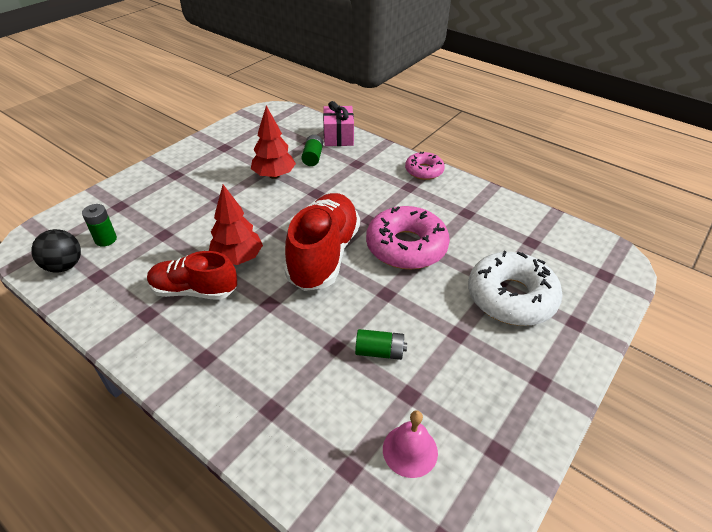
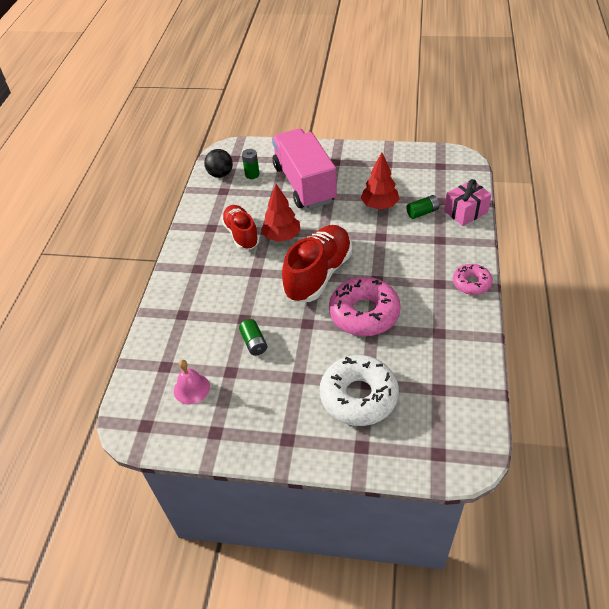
camera: 65 degrees right, 5 degrees up
red shoe [284,193,360,291] -> red shoe turned 45 degrees counterclockwise [282,225,352,302]
none -> pink truck [272,128,337,209]

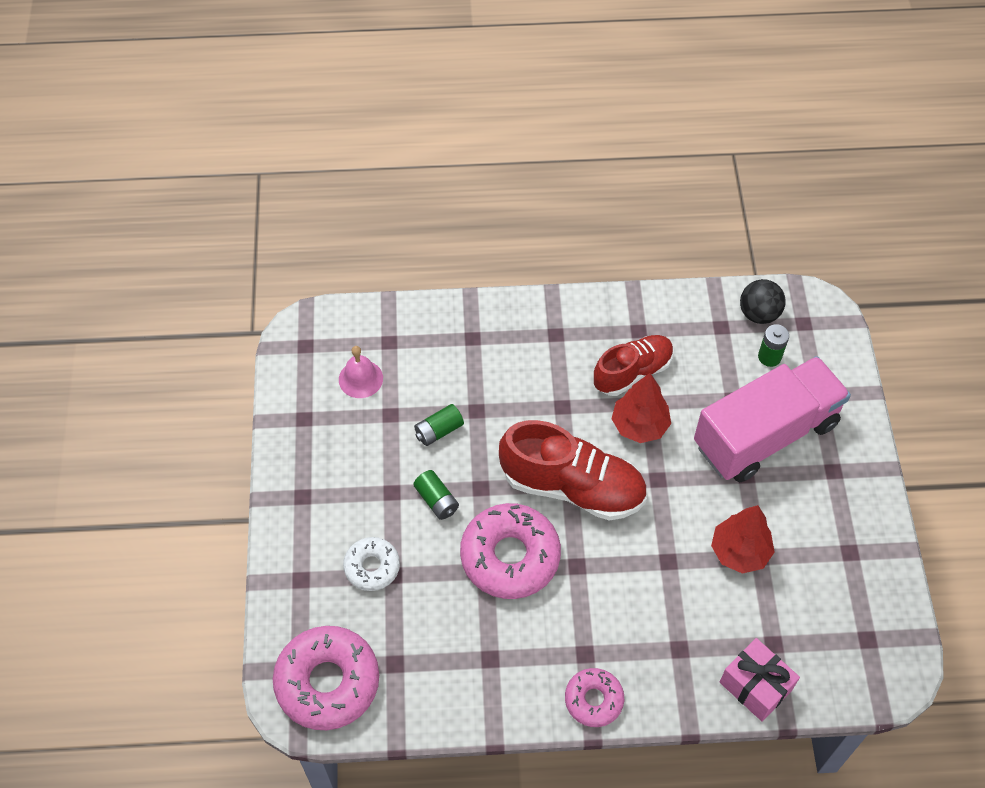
camera: 75 degrees right, 10 degrees up
white donut [320,355,399,426] -> white donut [343,537,400,591], size x0.56
green battery [406,195,439,219] -> green battery moved to [413,470,459,520]
none -> pink donut [273,626,379,730]

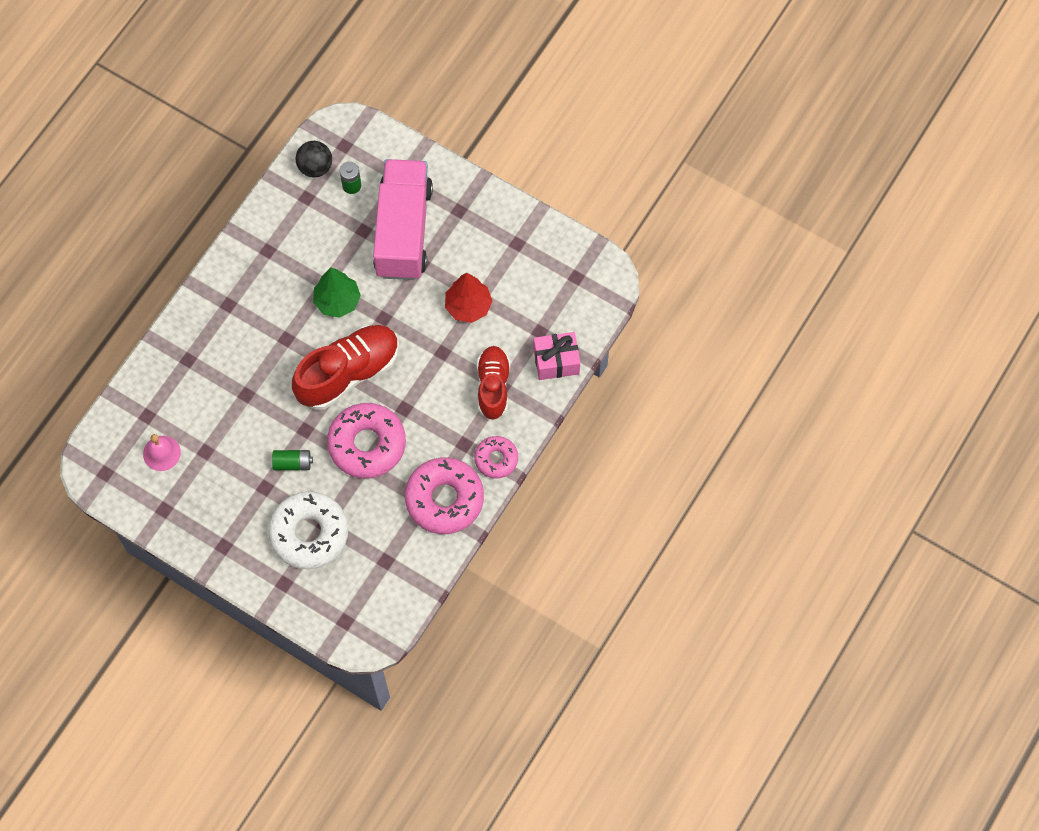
camera: 55 degrees left, 10 degrees up
pink donut [273,626,379,730] -> pink donut moved to [405,457,484,534]
white donut [343,537,400,591] -> white donut [268,492,348,569], size x1.78
green battery [414,404,464,446] -> none
red shoe [594,335,674,396] -> red shoe moved to [477,346,510,420]
red tree [611,373,671,443] -> green tree [313,268,361,318]

